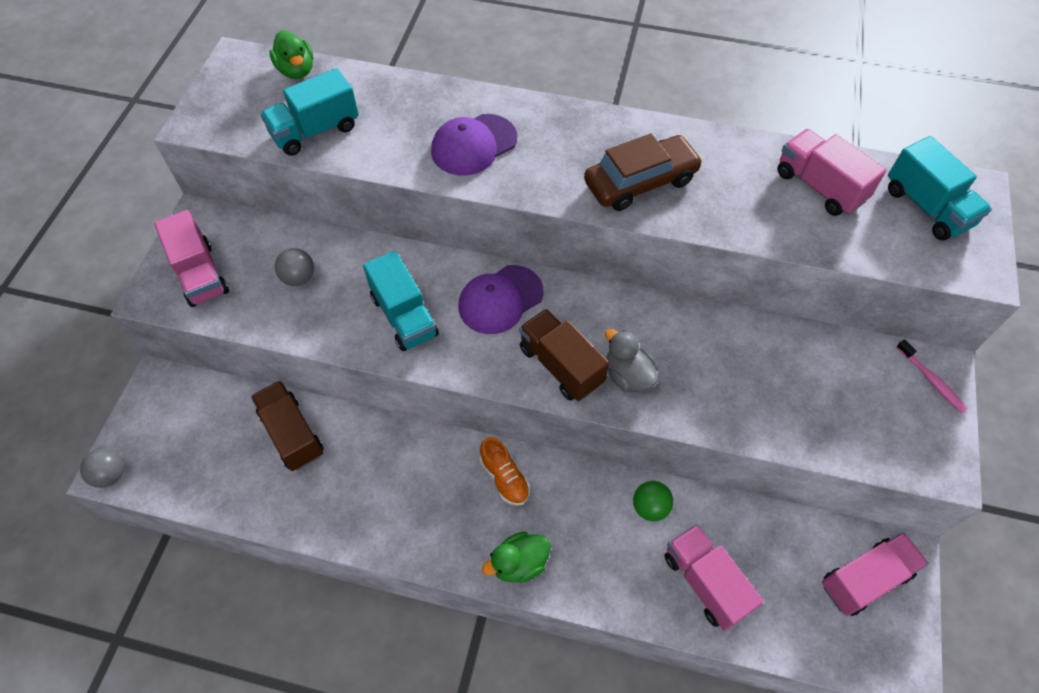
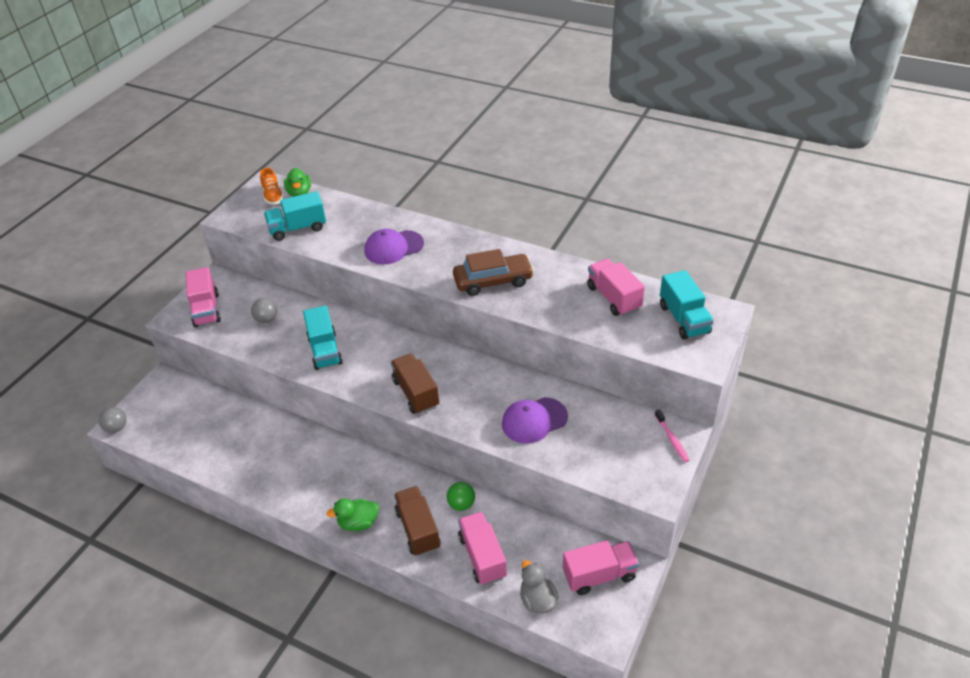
camera: 15 degrees right, 15 degrees down
brown truck [251,380,324,471] -> brown truck moved to [394,486,441,556]
purple cap [458,265,543,334] -> purple cap moved to [502,397,568,444]
orange shoe [480,437,530,506] -> orange shoe moved to [260,168,284,205]
grey duck [605,329,658,392] -> grey duck moved to [520,560,559,614]

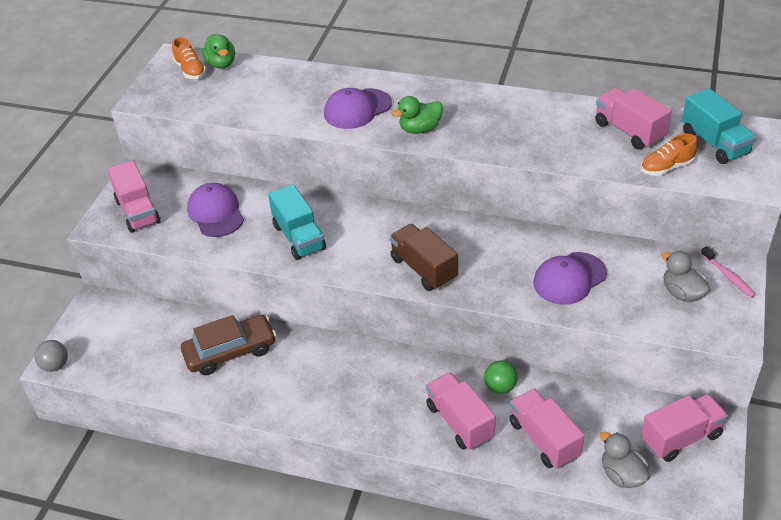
camera: 10 degrees left, 0 degrees up
grey ball [251,298,277,323] -> purple cap [187,183,244,237]
turquoise truck [264,191,326,241] -> none
green duck [326,498,379,531] -> green duck moved to [391,96,443,134]
brown truck [394,486,441,556] -> pink truck [426,372,496,450]
brown car [453,249,534,296] -> brown car moved to [181,315,276,375]
none -> orange shoe [641,133,697,176]
none -> grey duck [661,251,710,302]

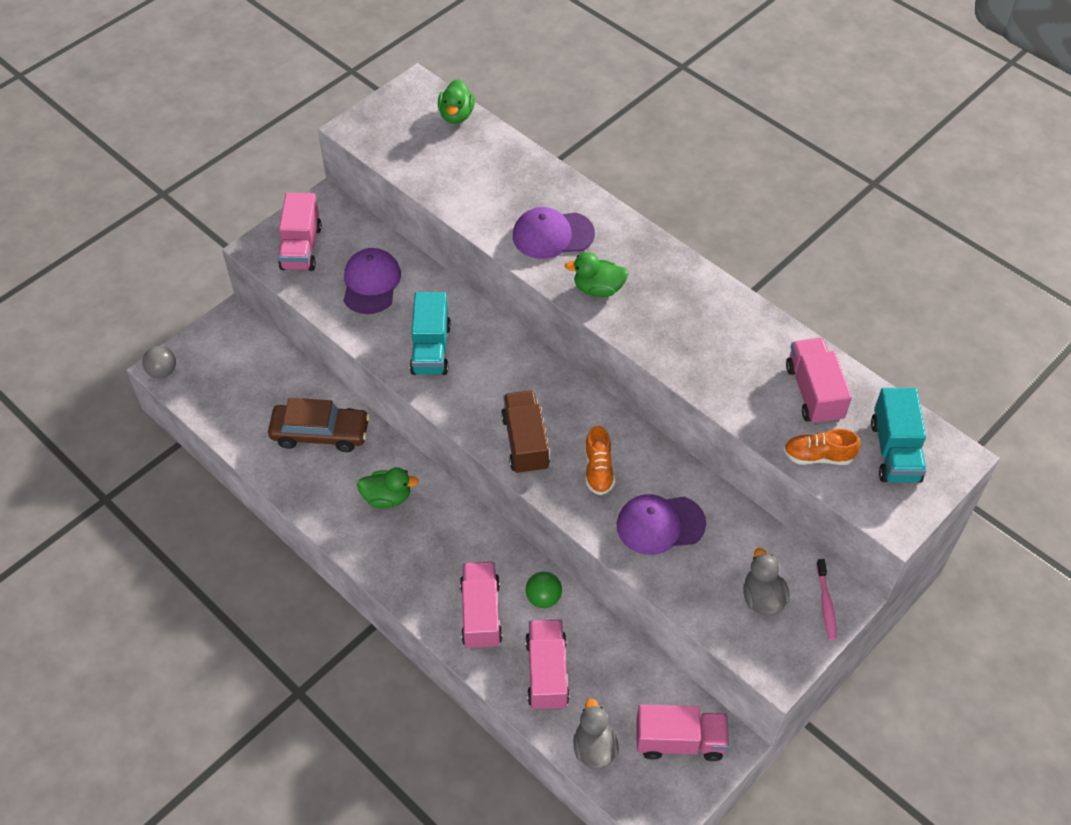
camera: 25 degrees right, 10 degrees up
orange shoe [172,37,206,79] -> orange shoe moved to [585,426,615,495]
none -> green duck [357,467,419,508]

